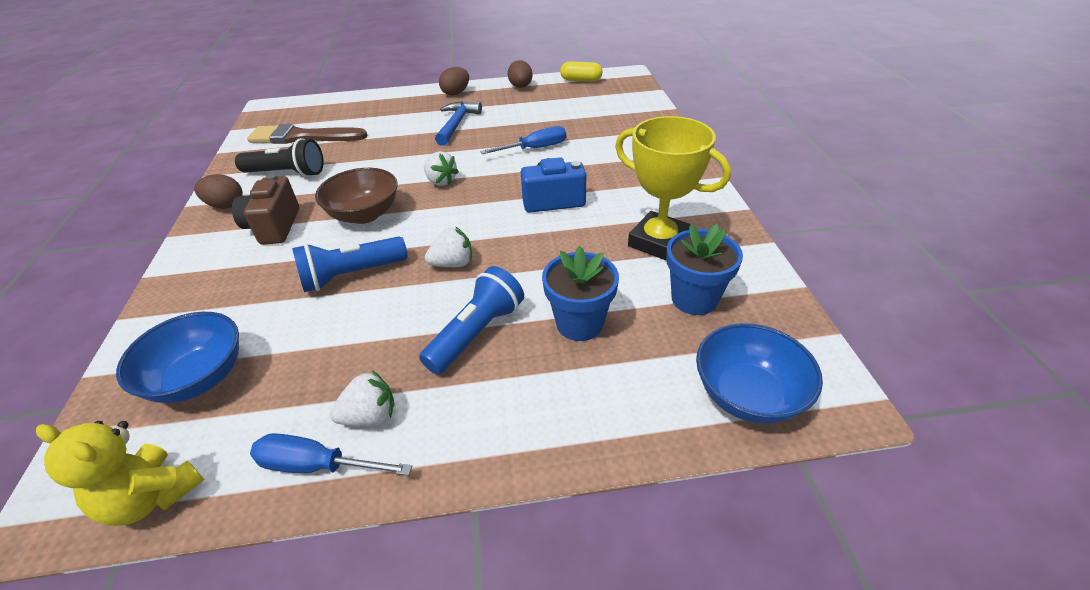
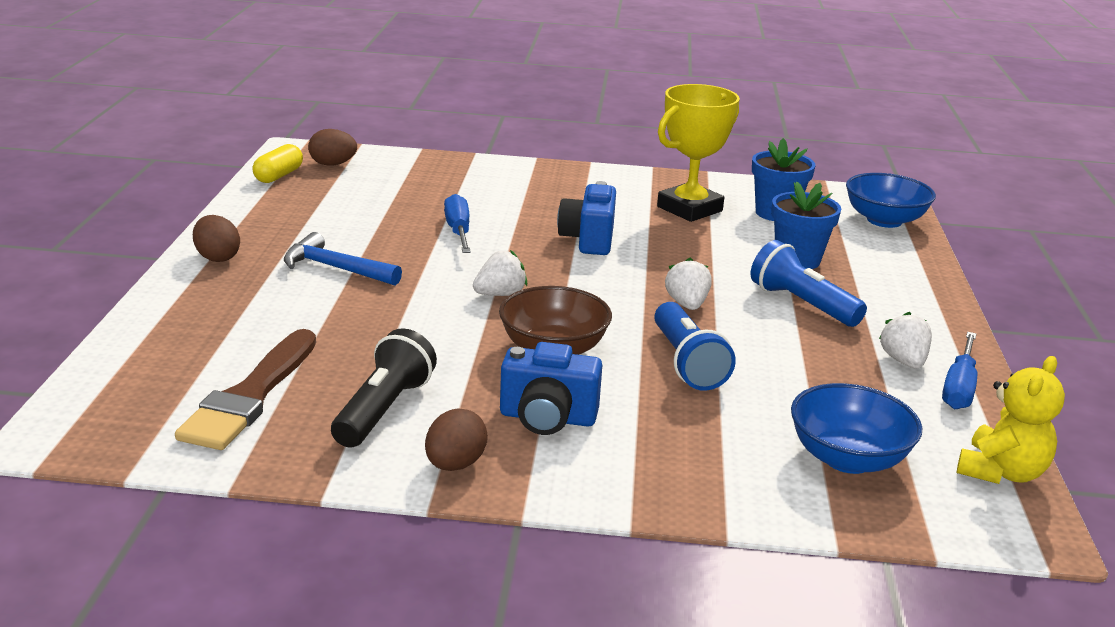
camera: 80 degrees left, 15 degrees down
brown camera [232,174,299,245] -> blue camera [500,342,602,435]
brown egg [507,60,533,88] -> brown egg moved to [308,129,357,166]

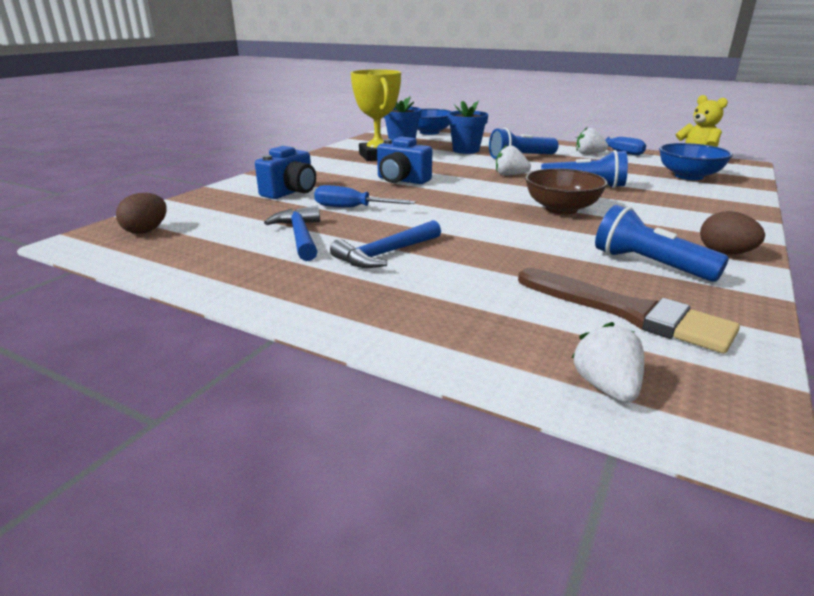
camera: 65 degrees left, 0 degrees up
brown egg [193,215,240,262] -> none
yellow capsule [252,144,303,183] -> none
black flashlight [331,328,437,448] -> blue flashlight [595,205,729,282]
white strawberry [473,250,527,296] -> white strawberry moved to [572,322,644,403]
blue camera [500,342,602,435] -> blue camera moved to [255,146,316,199]
none -> blue hammer [264,206,320,261]

